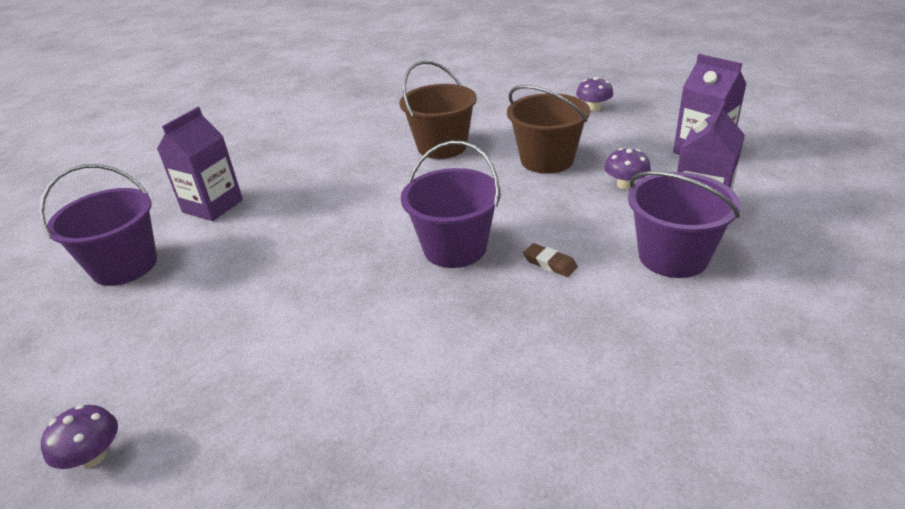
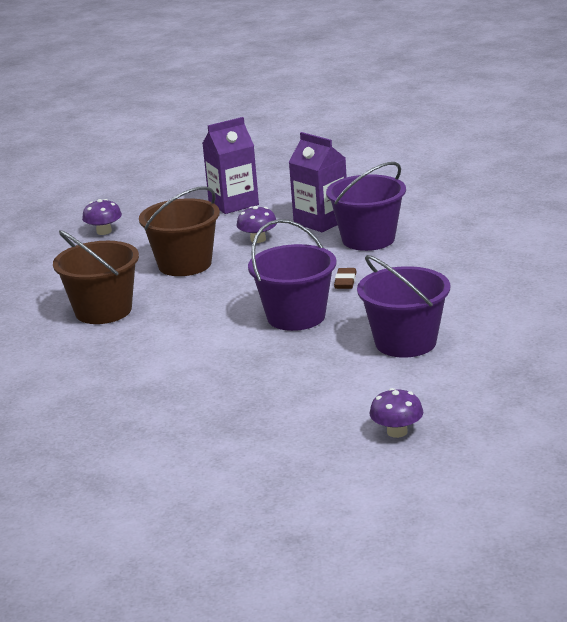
camera: 75 degrees left, 10 degrees down
purple bucket [40,164,157,286] -> purple bucket moved to [357,255,450,358]
purple mushroom [41,404,118,469] -> purple mushroom moved to [370,388,423,438]
purple carton [157,107,243,221] -> none
brown eraser [523,243,578,277] -> brown eraser turned 45 degrees counterclockwise [334,268,357,289]

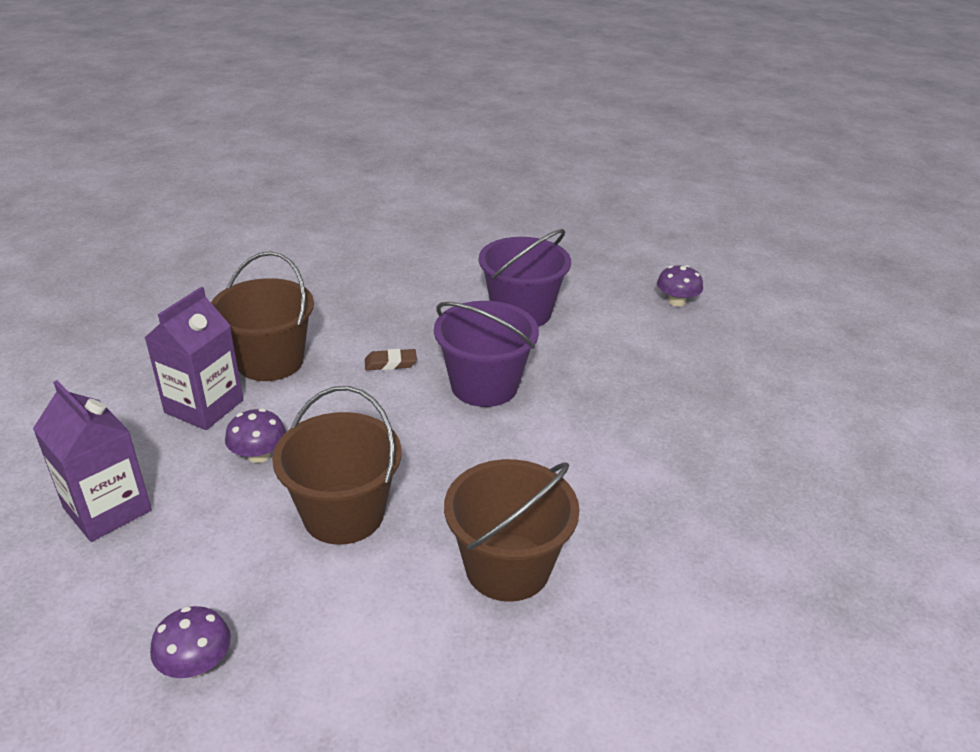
camera: 110 degrees left, 10 degrees up
purple bucket [326,162,406,251] -> brown bucket [211,251,314,381]

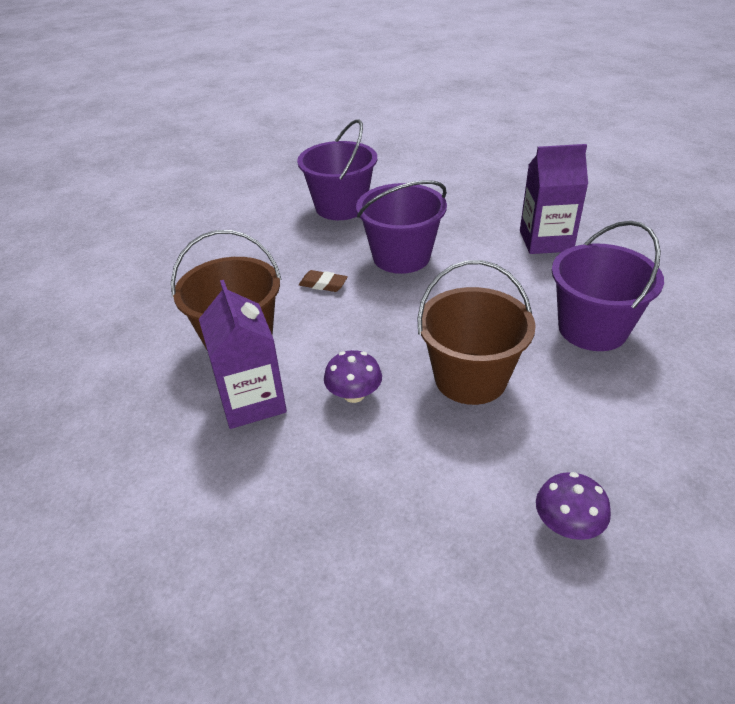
camera: 45 degrees left, 5 degrees up
purple carton [33,380,152,542] -> purple carton moved to [520,144,588,254]
brown eraser [365,349,417,370] -> brown eraser turned 75 degrees clockwise [299,270,348,292]
brown bucket [444,459,580,602] -> purple bucket [551,221,664,351]
purple mushroom [657,265,703,307] -> none

